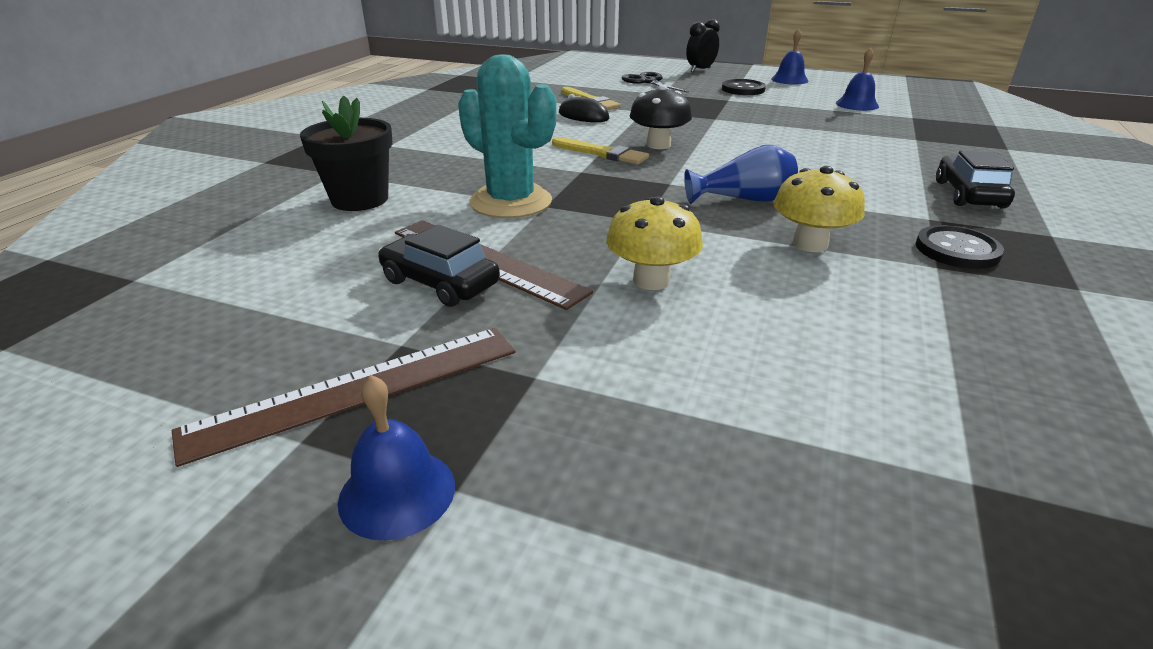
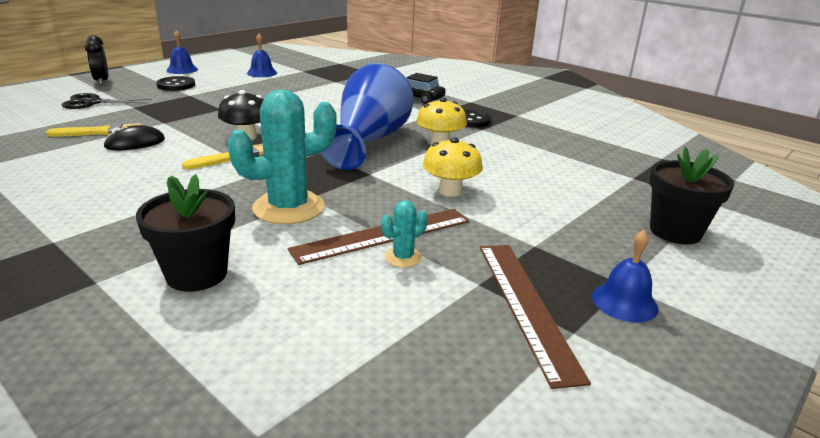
camera: 70 degrees left, 5 degrees down
black car [378,225,500,307] -> turquoise cactus [381,200,428,267]
blue vase [684,145,798,204] -> blue vase [321,63,414,170], size x1.94
none -> black flower pot [649,147,735,245]

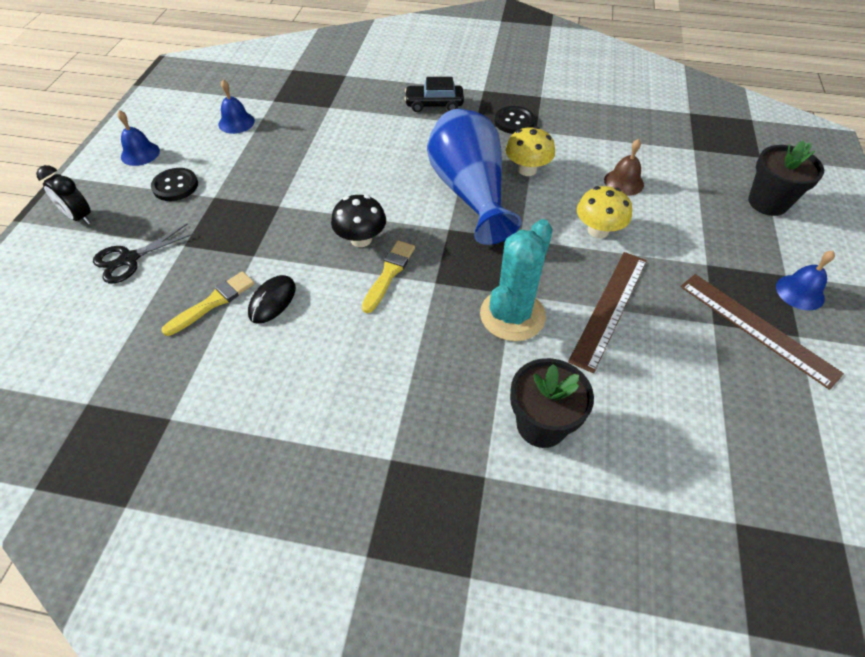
camera: 30 degrees left, 25 degrees up
turquoise cactus [381,200,428,267] -> none
none -> brown bell [604,139,644,196]

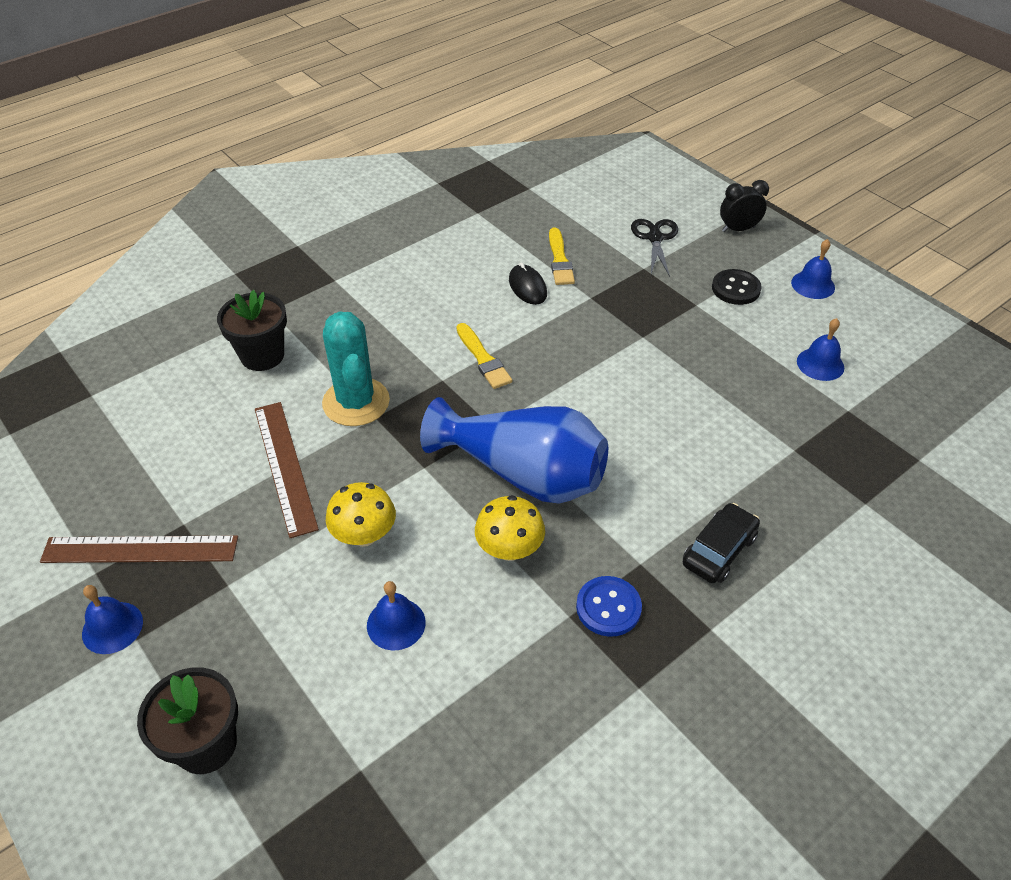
camera: 130 degrees right, 5 degrees down
black mushroom [331,195,386,247] -> none
black button [495,106,535,134] -> blue button [576,576,642,637]
brown bell [604,139,644,196] -> blue bell [367,581,426,651]

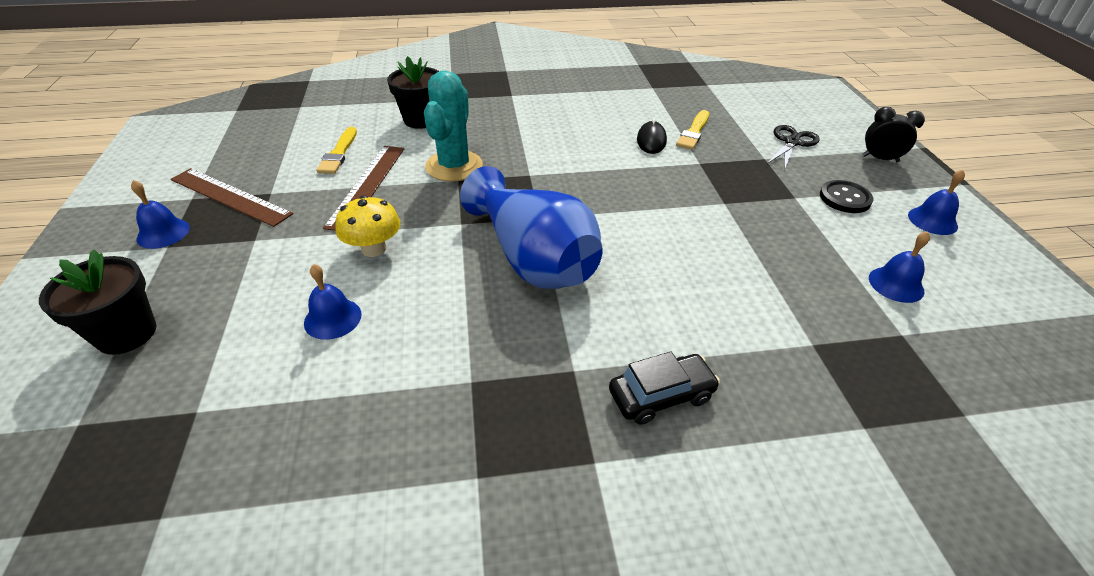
camera: 30 degrees right, 5 degrees down
yellow brush [456,323,512,389] -> yellow brush moved to [316,127,357,174]
yellow mushroom [475,495,545,561] -> none
blue button [576,576,642,637] -> none

